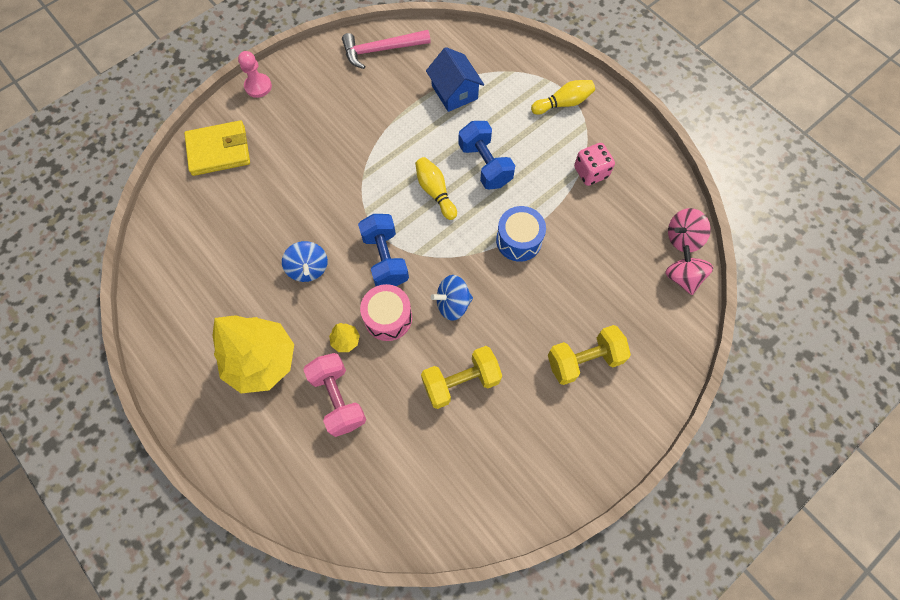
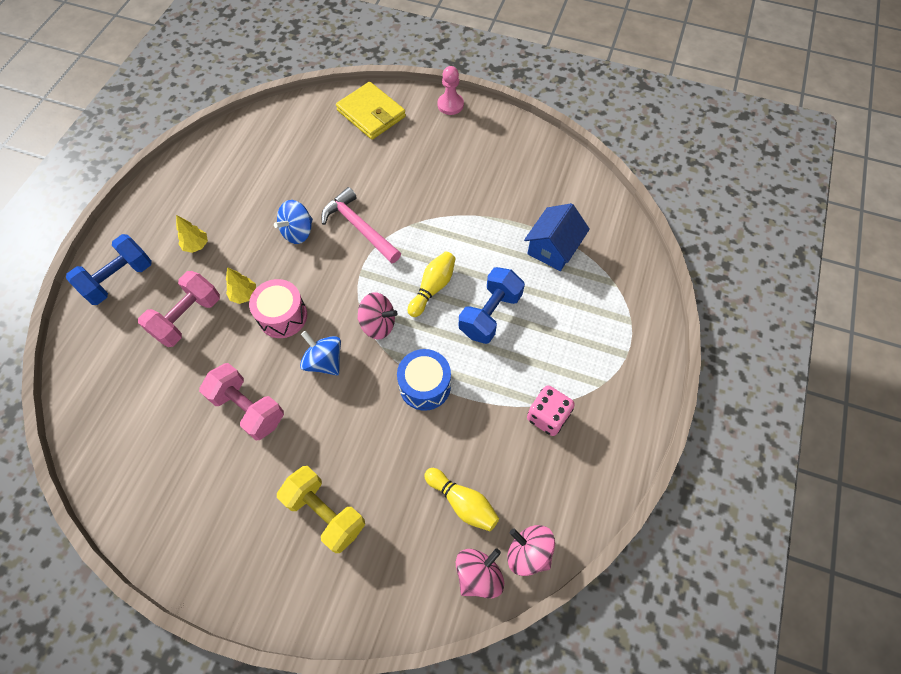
camera: 60 degrees right, 5 degrees down
yellow tree [213,315,294,393] -> yellow tree [176,215,208,253], size x0.40
pink hammer [342,30,431,69] -> pink hammer moved to [321,187,401,263]
blue dumbbell [358,214,409,286] -> blue dumbbell moved to [66,234,152,305]
yellow dumbbell [421,346,502,409] -> pink dumbbell [199,363,284,440]
yellow bowling pin [531,80,595,115] -> yellow bowling pin moved to [424,468,499,531]
none -> pink spinning top [357,292,398,340]

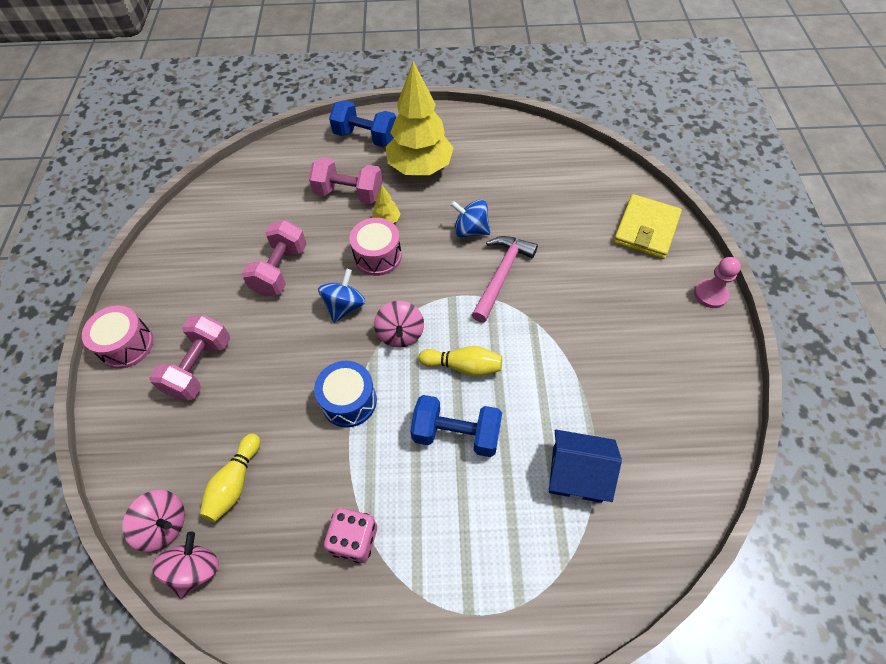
camera: 70 degrees right, 5 degrees down
yellow tree [176,215,208,253] -> yellow tree [386,61,454,175], size x2.49
yellow dumbbell [277,466,365,553] -> pink dumbbell [149,315,230,401]
none -> pink drum [82,306,154,369]

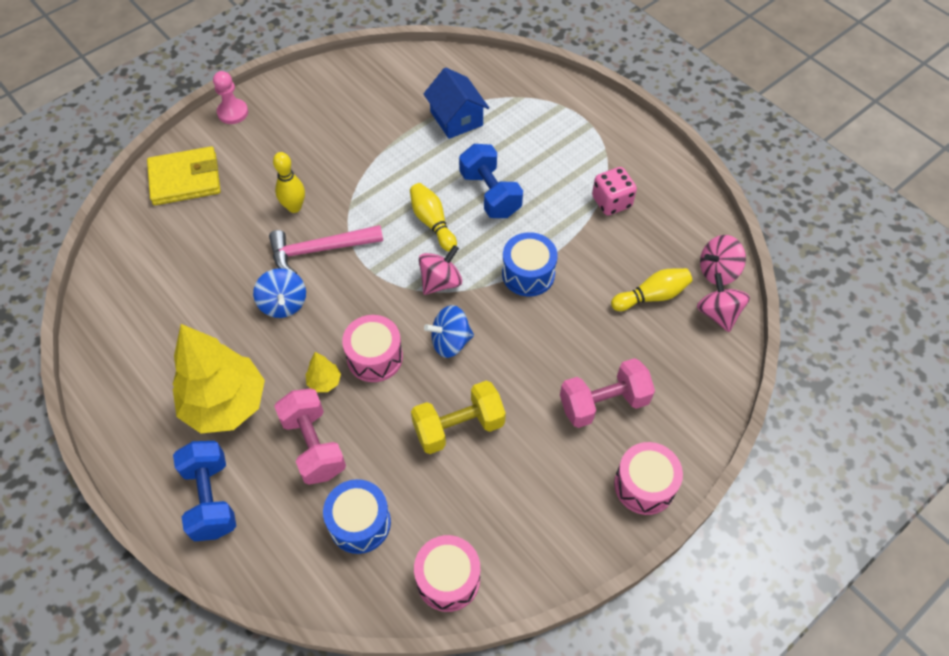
camera: 130 degrees left, 0 degrees up
pink dumbbell [242,220,307,296] -> yellow dumbbell [411,381,506,454]
none -> yellow bowling pin [273,152,305,213]
none -> blue drum [323,479,391,554]
none -> pink drum [414,535,480,612]

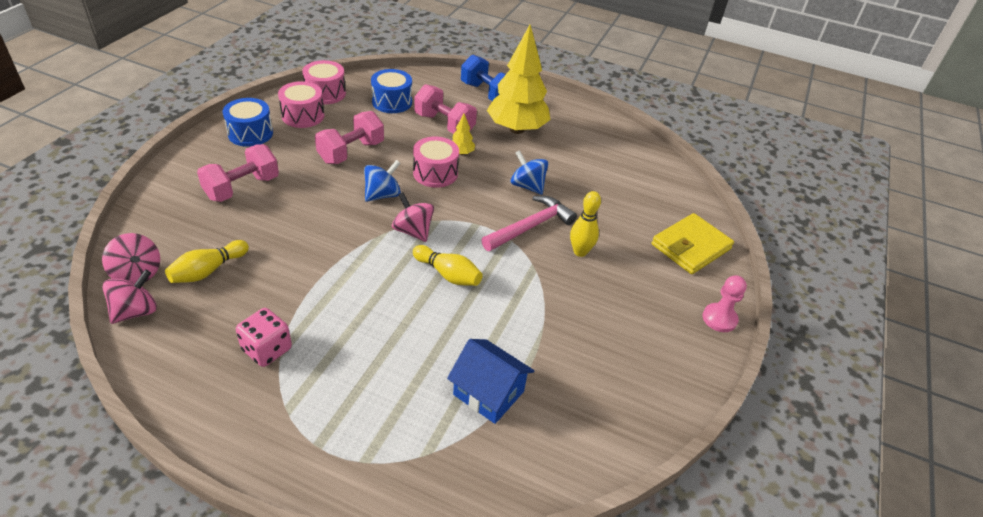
camera: 150 degrees right, 15 degrees down
yellow dumbbell [411,381,506,454] -> pink dumbbell [315,111,384,164]
pink spinning top [419,245,462,295] -> pink spinning top turned 120 degrees clockwise [392,192,434,242]
blue dumbbell [459,144,523,218] -> none
blue drum [502,232,558,296] -> blue drum moved to [223,98,273,147]
pink drum [614,442,683,515] -> pink drum moved to [278,81,324,128]

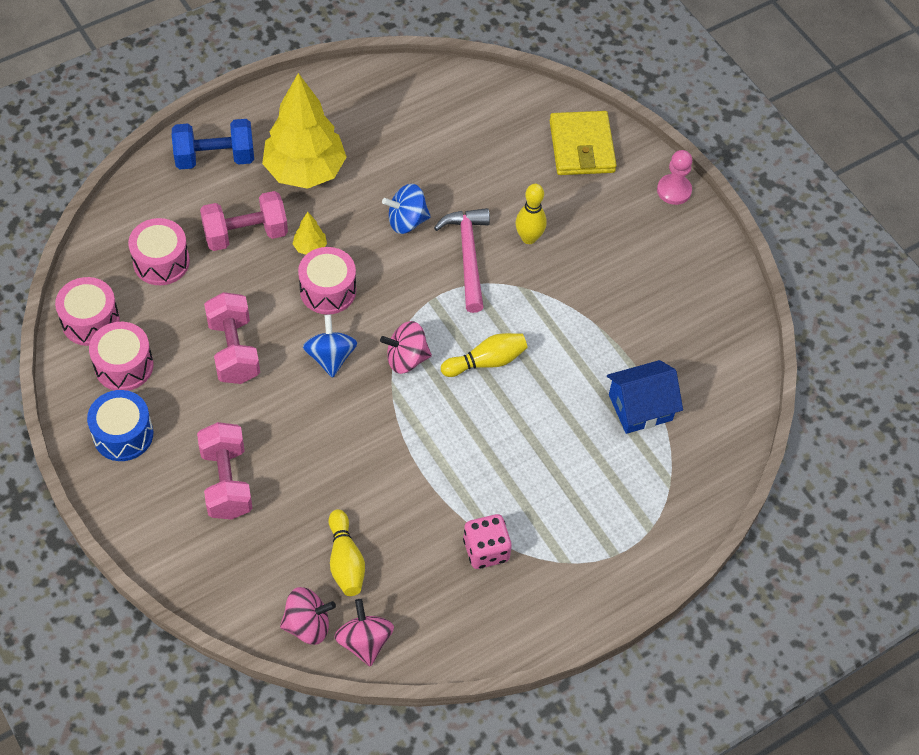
camera: 55 degrees left, 15 degrees up
blue drum [371,69,412,113] -> pink drum [128,218,190,285]

